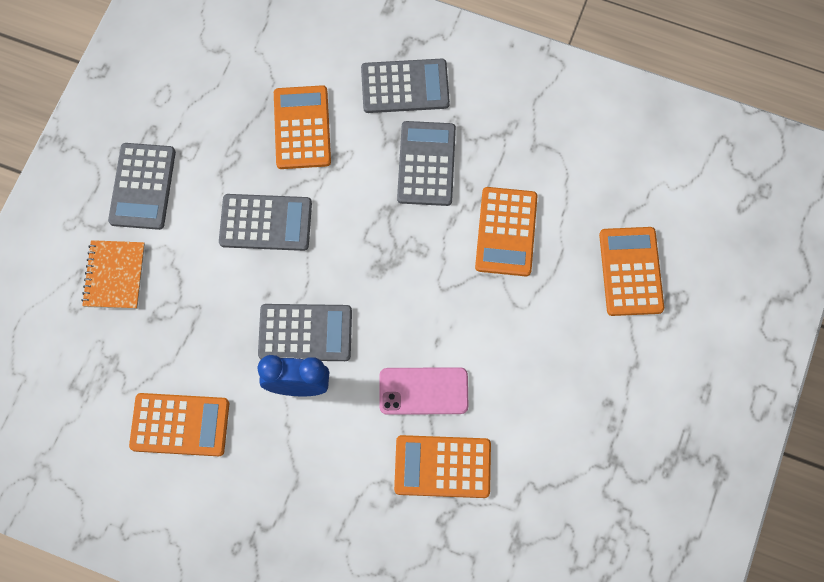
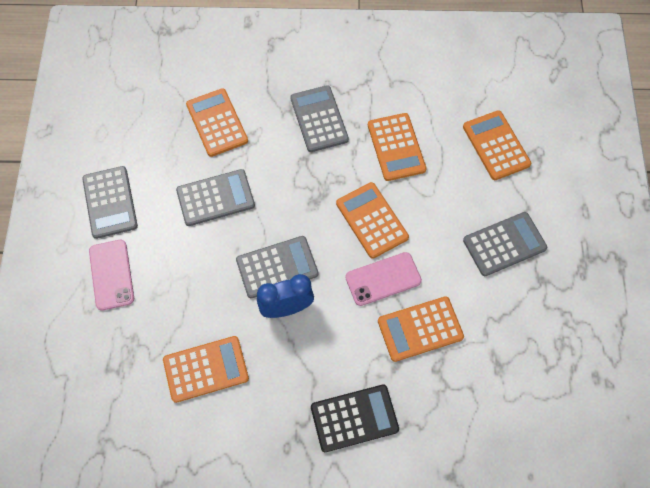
camera: 20 degrees left, 5 degrees down
orange notebook [81,240,145,309] -> pink phone [89,240,134,311]
grey calculator [361,59,450,113] -> grey calculator moved to [463,212,547,276]
none -> black calculator [311,384,399,452]
none -> orange calculator [336,182,409,259]

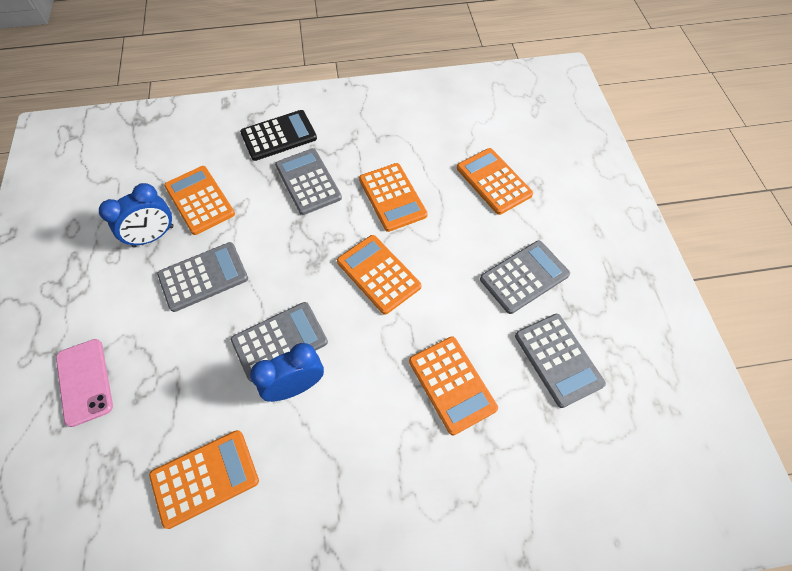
camera: 10 degrees left, 5 degrees down
grey calculator [82,166,138,239] -> grey calculator moved to [515,314,606,408]
black calculator [311,384,399,452] -> black calculator moved to [240,110,317,161]
pink phone [345,252,422,306] -> none
orange calculator [378,296,464,362] -> orange calculator turned 90 degrees counterclockwise [409,336,498,435]
none -> blue clock [99,183,174,247]

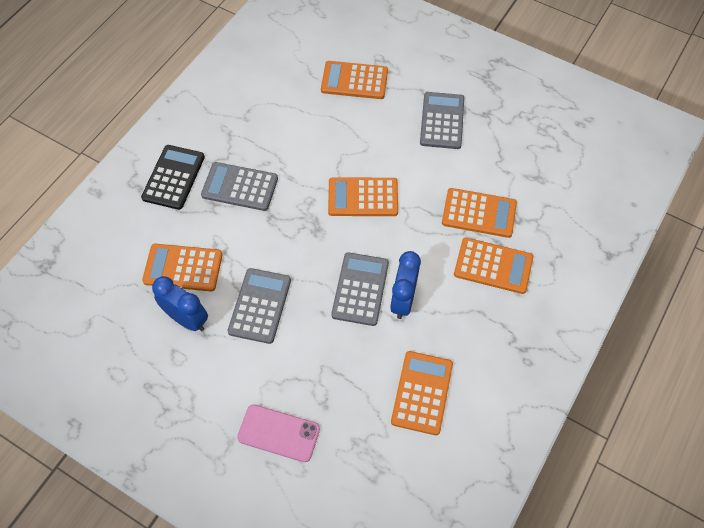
camera: 50 degrees left, 0 degrees up
blue clock [99,183,174,247] -> blue clock turned 60 degrees counterclockwise [152,276,208,331]
orange calculator [359,163,428,232] -> orange calculator moved to [454,237,533,294]
grey calculator [515,314,606,408] -> none

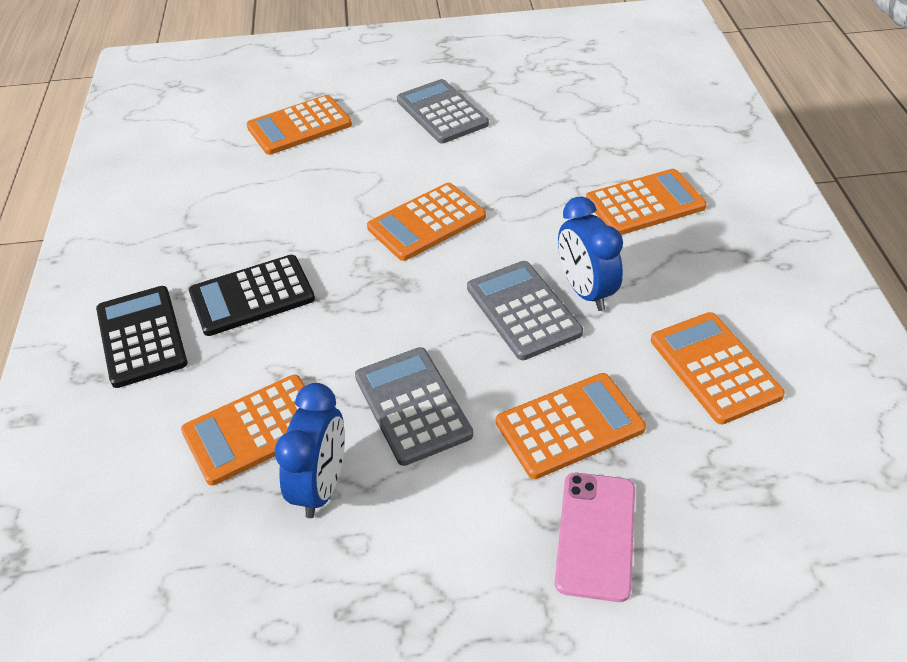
camera: 35 degrees left, 15 degrees down
blue clock [152,276,208,331] -> blue clock turned 105 degrees clockwise [275,383,345,518]
grey calculator [201,162,278,211] -> black calculator [189,255,315,336]
pink phone [237,404,320,462] -> pink phone turned 60 degrees counterclockwise [555,473,635,602]
orange calculator [442,188,517,238] -> orange calculator moved to [496,373,646,479]

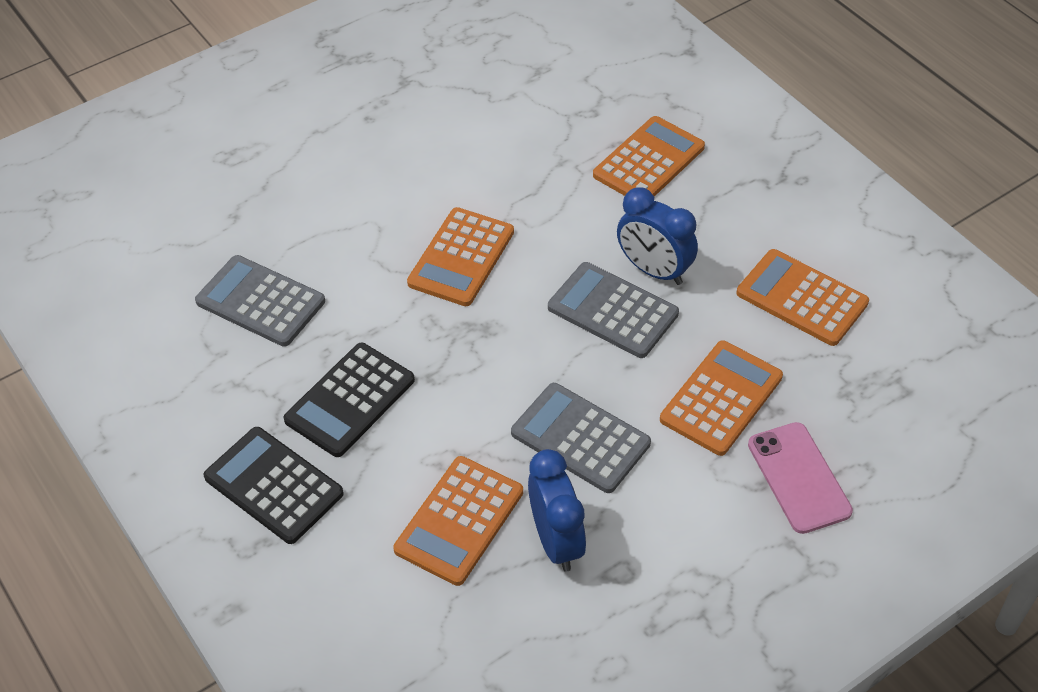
camera: 30 degrees left, 5 degrees up
orange calculator [246,95,352,155] -> none
grey calculator [397,79,489,143] -> grey calculator moved to [195,255,325,347]

